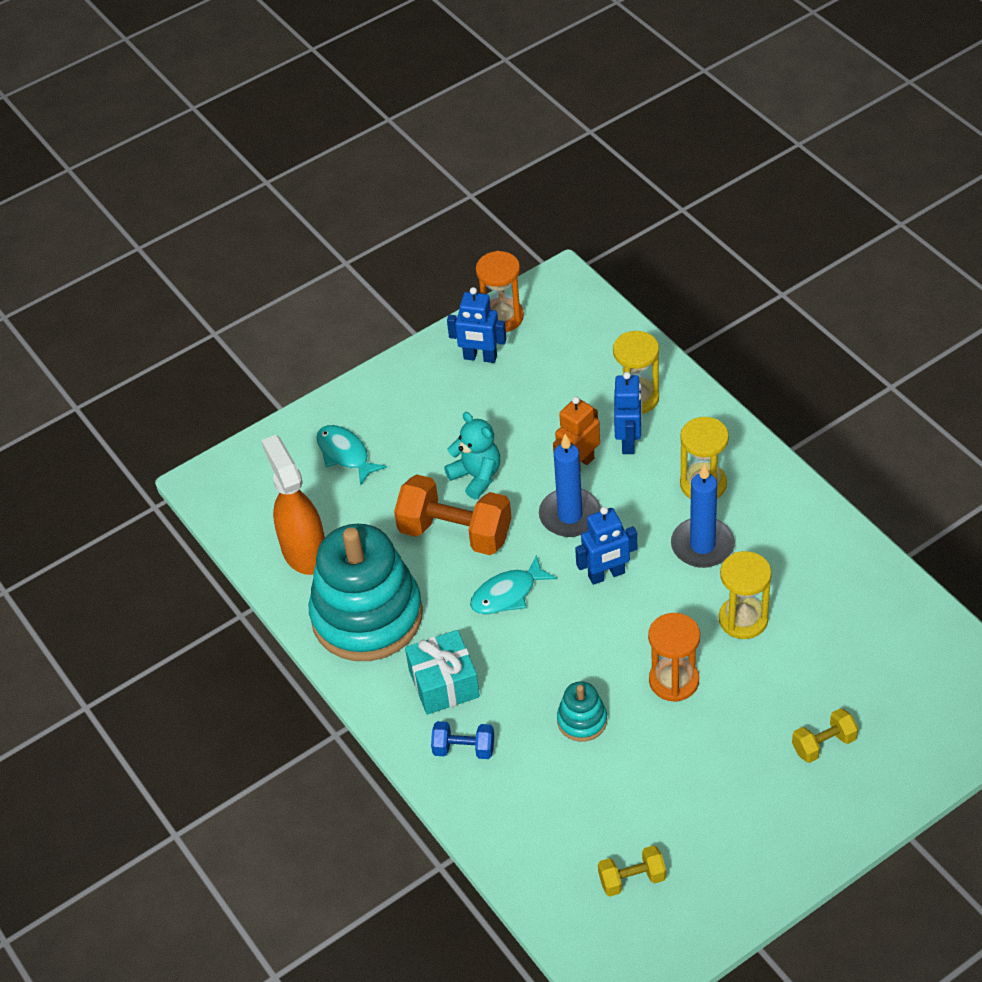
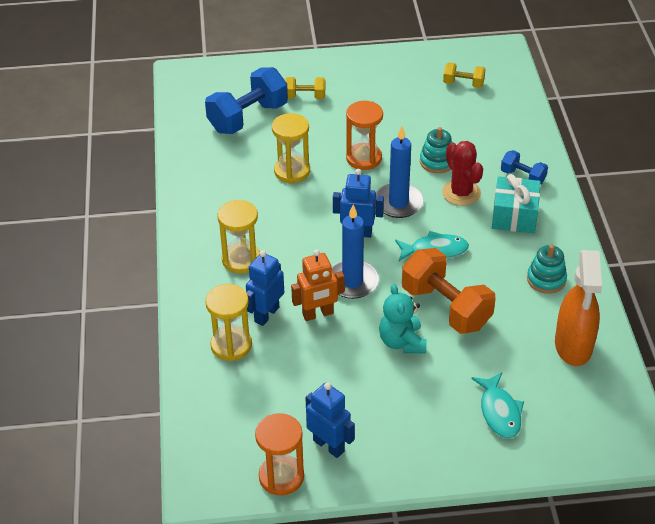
camera: 155 degrees left, 5 degrees down
turquoise stacking toy [309,524,423,661] -> turquoise stacking toy [527,245,567,294], size x0.43
blue candle [671,464,735,568] -> blue candle moved to [376,126,424,218]
none -> blue dumbbell [205,67,288,134]
none -> red cactus [442,141,483,206]

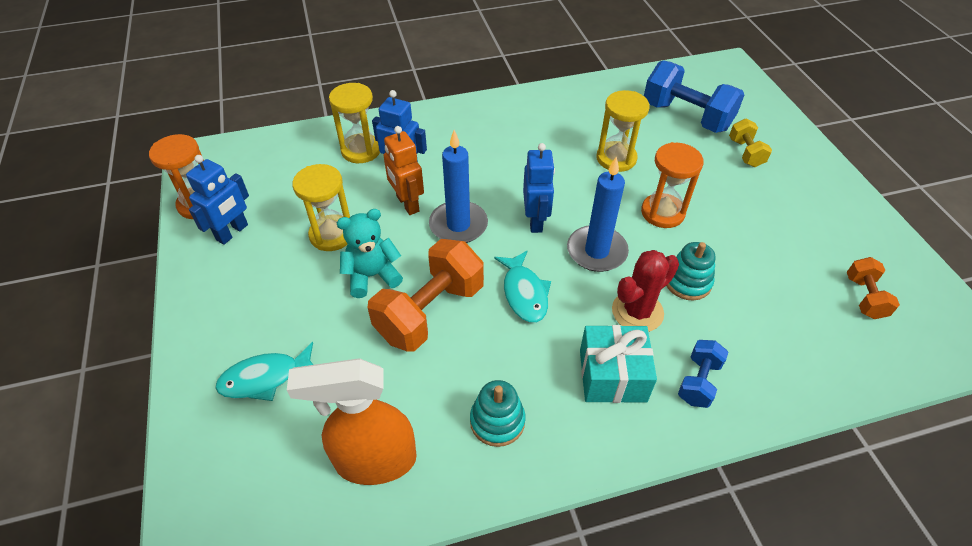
camera: 80 degrees right, 5 degrees up
yellow hourglass [217,200,260,274] -> yellow hourglass moved to [292,164,350,251]
yellow dumbbell [443,62,486,88] -> orange dumbbell [847,257,900,319]

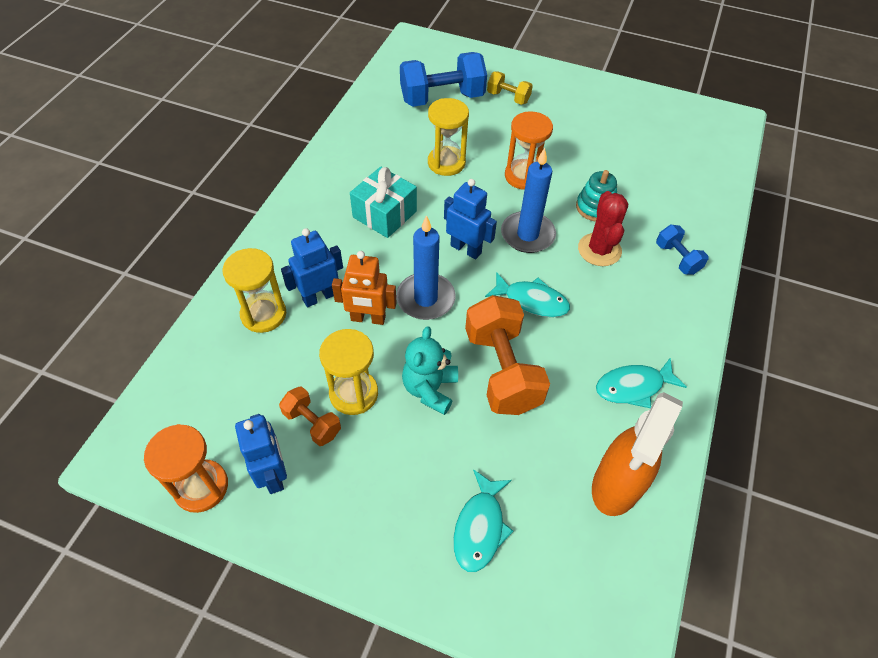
camera: 55 degrees left, 5 degrees up
turquoise stacking toy [470,380,525,447] -> turquoise fish [596,357,687,408]
turquoise gift [580,325,657,403] -> turquoise gift moved to [350,166,417,238]
orange dumbbell [847,257,900,319] -> orange dumbbell moved to [279,386,341,446]

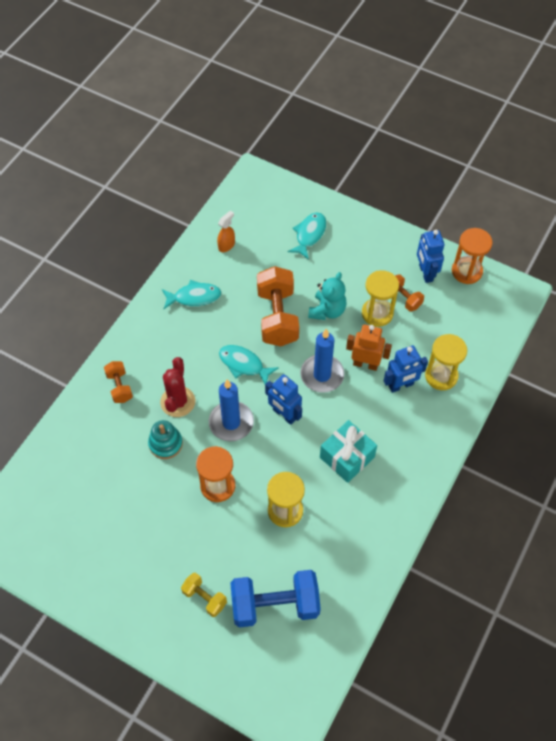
camera: 170 degrees left, 5 degrees up
orange spray bottle [592,392,683,516] -> orange spray bottle [217,211,235,252], size x0.47
blue dumbbell [656,225,709,275] -> orange dumbbell [104,361,133,403]

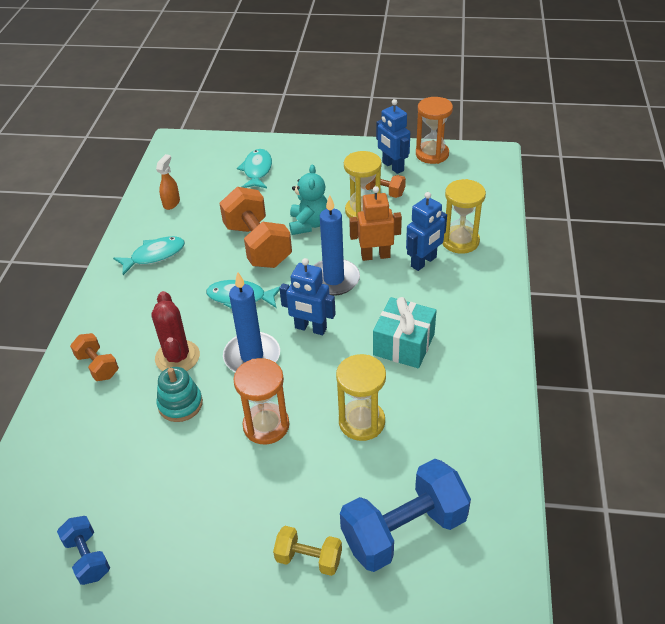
camera: 20 degrees left, 15 degrees down
none -> blue dumbbell [57,516,110,585]

